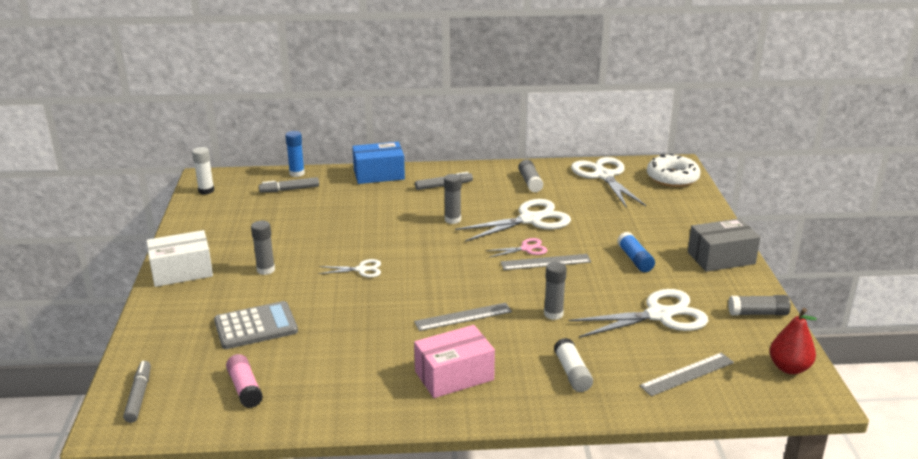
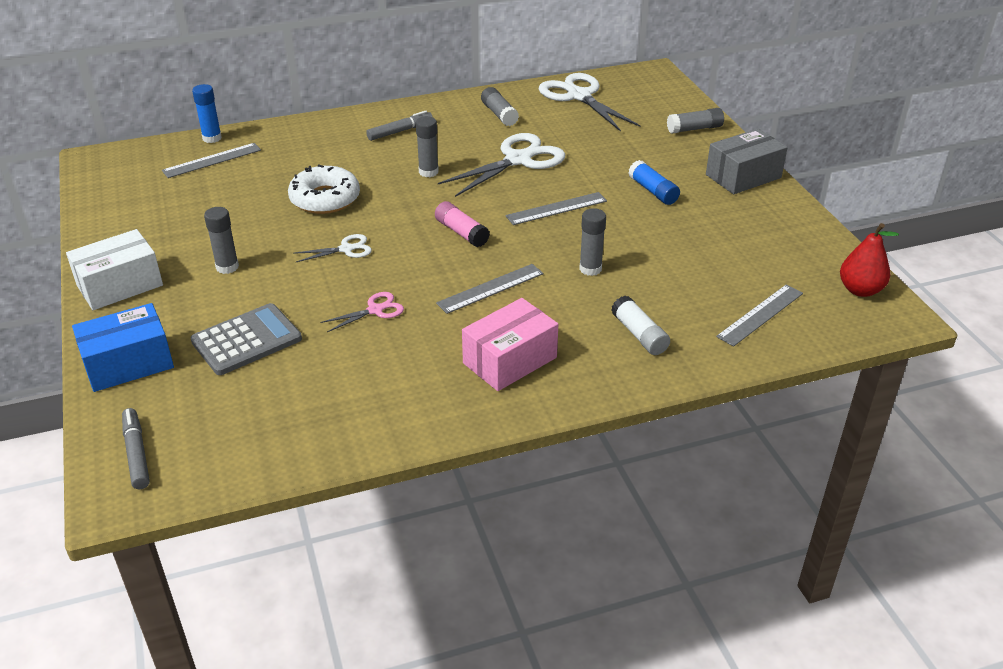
camera: 15 degrees left, 10 degrees up
white glue stick [192,147,214,194] -> none
pink glue stick [226,354,263,408] -> pink glue stick moved to [435,201,490,247]
grey marker [259,177,319,192] -> grey ruler [162,143,261,178]
blue box [352,142,405,184] -> blue box moved to [72,303,174,392]
pink scissors [486,238,547,257] -> pink scissors moved to [320,292,404,332]
white scissors [569,289,708,338] -> none
white donut [647,153,701,187] -> white donut moved to [288,165,360,214]
grey glue stick [728,295,791,316] -> grey glue stick moved to [667,108,724,134]

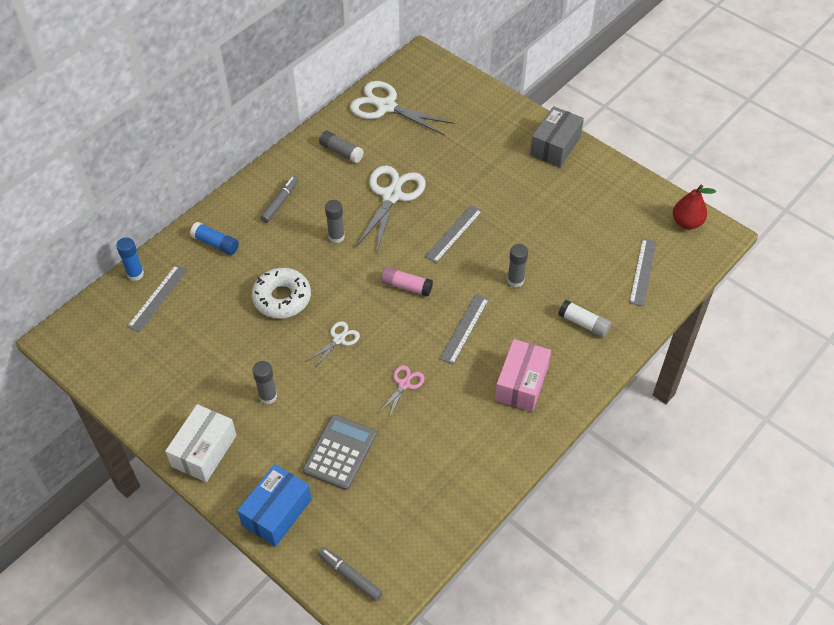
camera: 30 degrees left, 15 degrees up
blue glue stick [628,160,680,205] -> blue glue stick moved to [190,222,239,255]
grey glue stick [667,108,724,134] -> none

